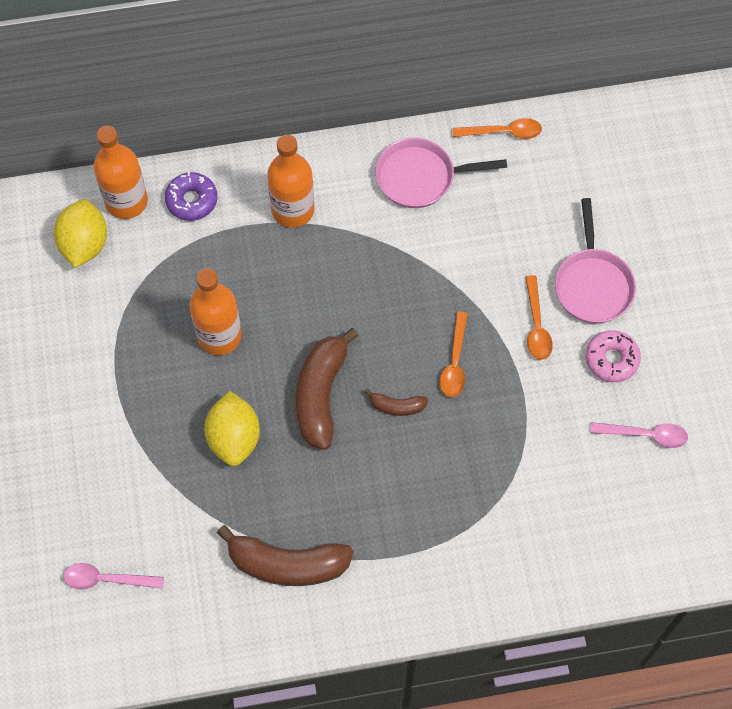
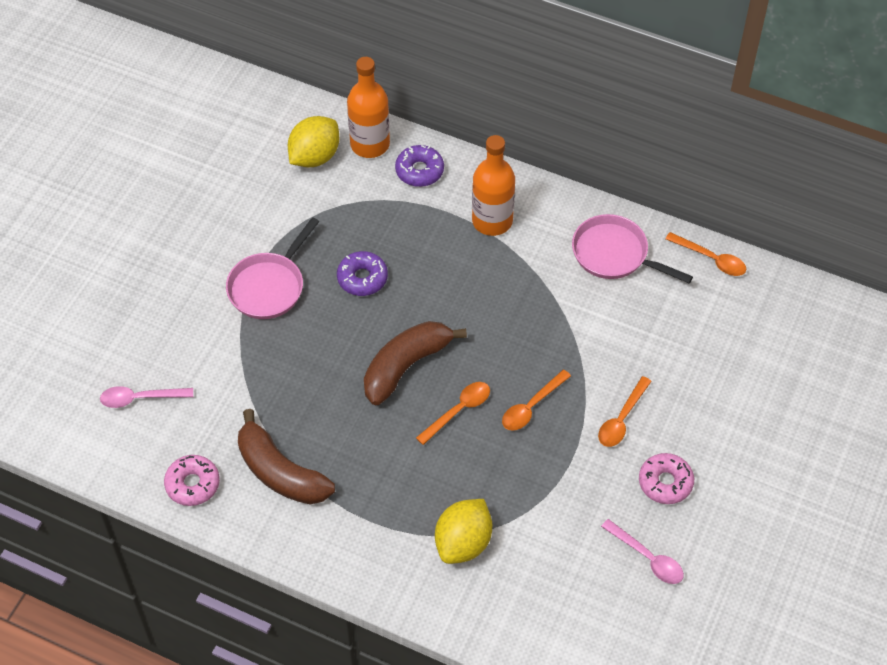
camera: 35 degrees right, 10 degrees down
pink spoon [63,563,164,589] -> pink spoon turned 45 degrees counterclockwise [100,386,193,408]
orange bottle [190,268,242,355] -> purple donut [337,251,388,296]
yellow lemon [204,391,260,466] -> yellow lemon moved to [435,499,493,564]
brown banana [364,388,428,416] -> orange spoon [416,382,490,445]
pink pan [555,198,636,323] -> pink pan moved to [226,217,319,319]
none -> pink donut [164,455,220,506]

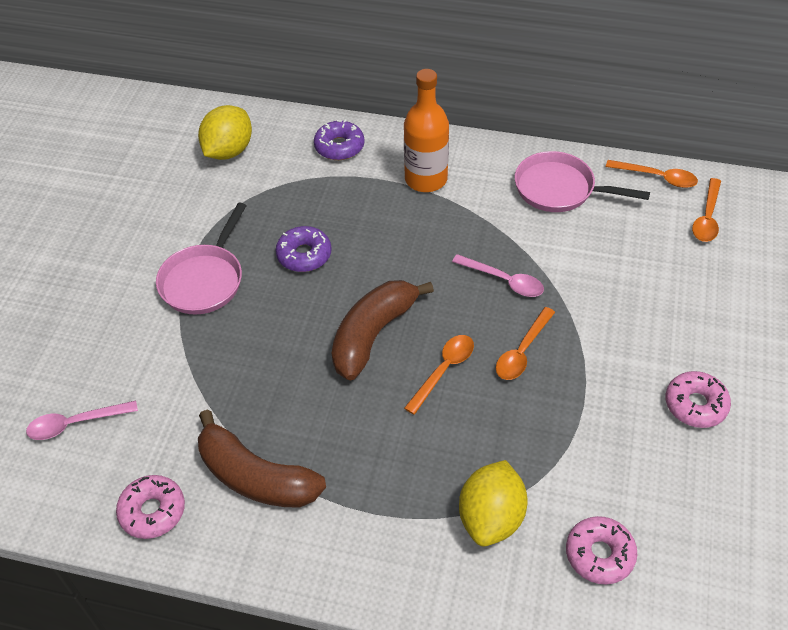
camera: 10 degrees left, 5 degrees down
orange bottle [347,57,390,158] -> none
orange spoon [598,376,652,447] -> orange spoon moved to [692,178,721,242]
pink spoon [601,519,684,584] -> pink spoon moved to [452,254,544,297]
none -> pink donut [566,516,637,584]

